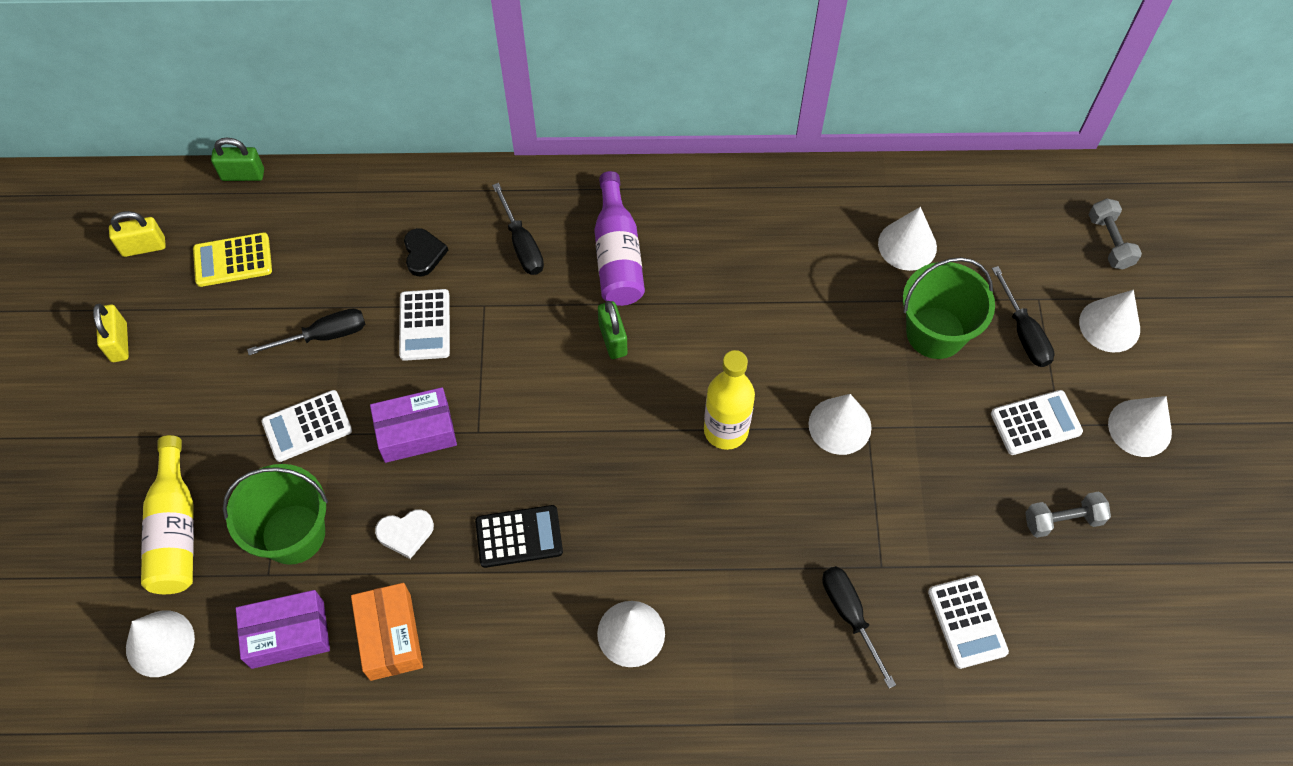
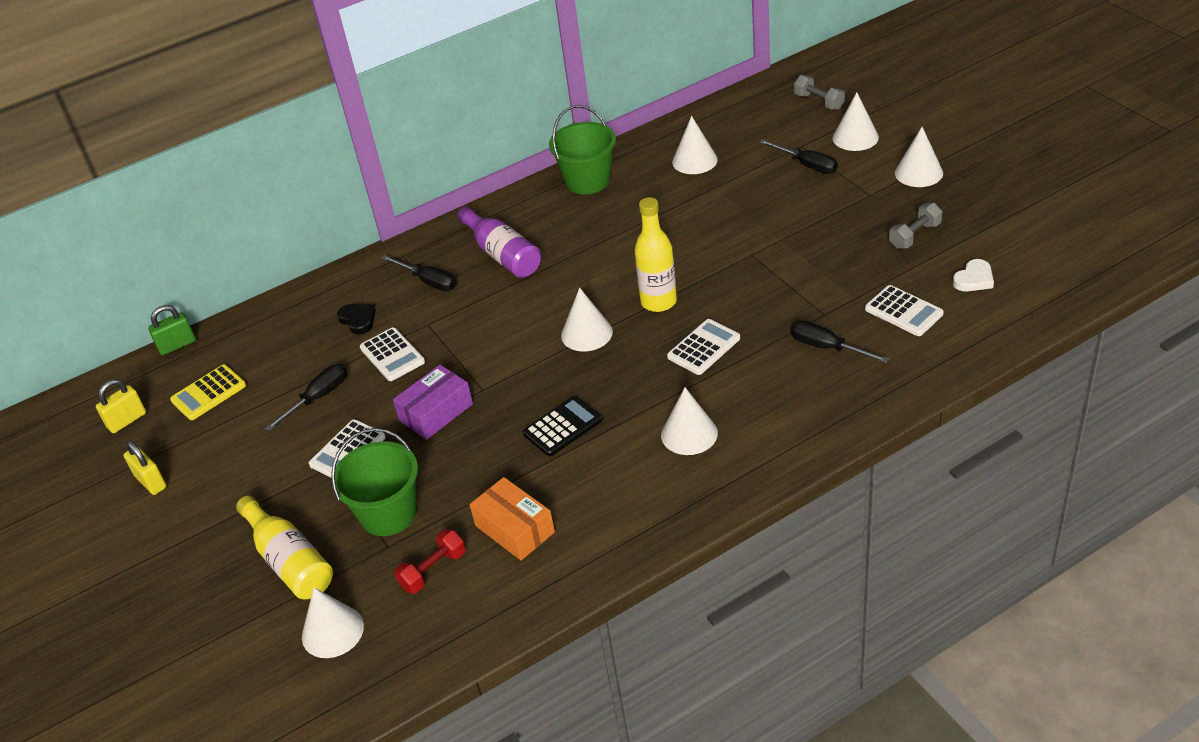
camera: 25 degrees left, 20 degrees down
purple box [236,590,330,669] -> red dumbbell [394,529,466,594]
white heart [375,509,434,559] -> white heart moved to [953,259,994,291]
green padlock [598,301,627,359] -> none
white cone [808,394,872,455] -> white cone moved to [561,288,613,351]
green bucket [903,257,995,359] -> green bucket moved to [549,105,616,194]
white calculator [991,390,1083,455] -> white calculator moved to [667,319,740,375]

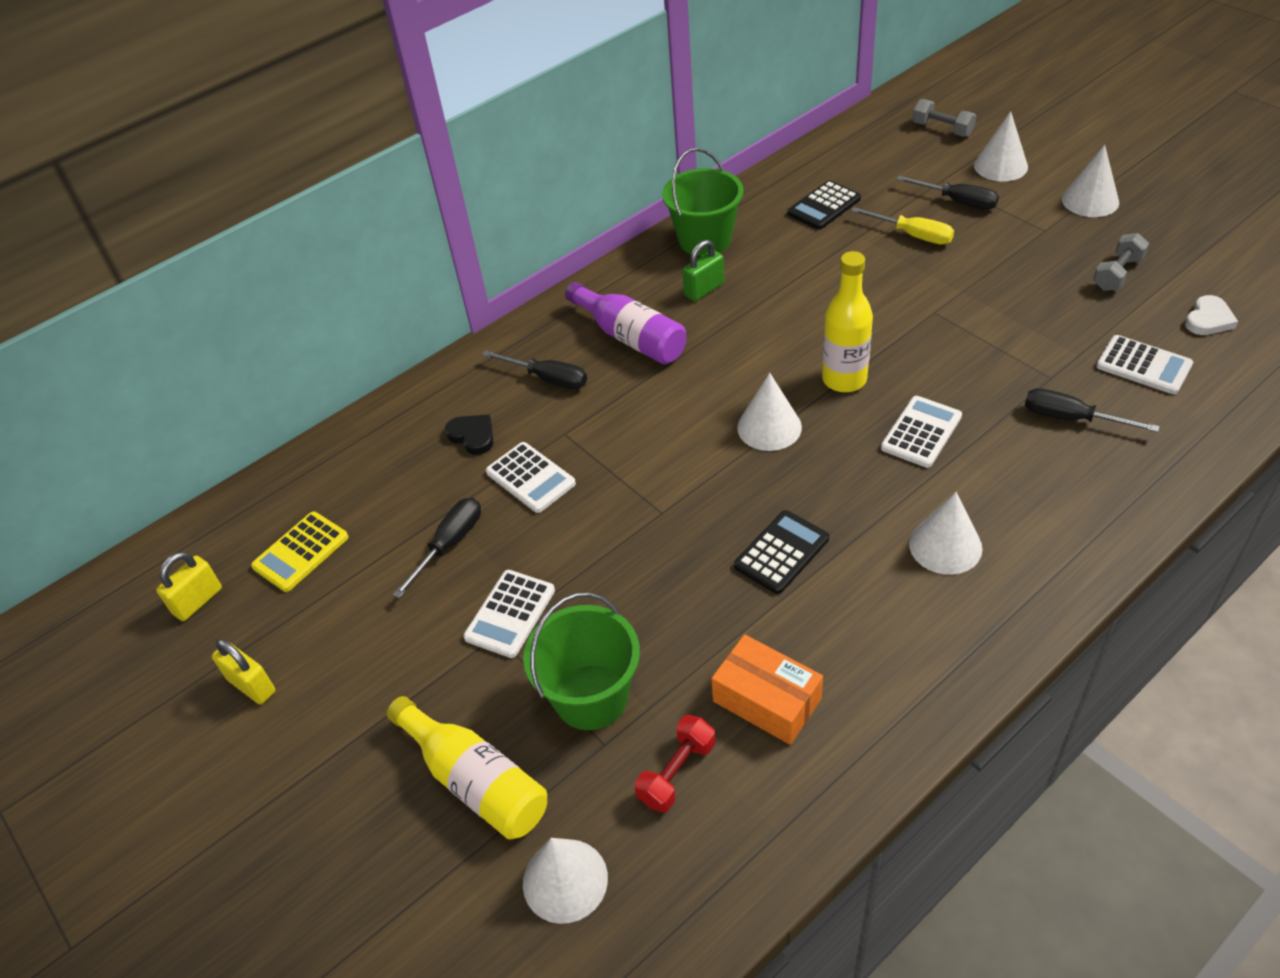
camera: 10 degrees left, 5 degrees up
green padlock [148,305,196,355] -> green padlock moved to [682,240,724,301]
purple box [393,365,473,440] -> none
white cone [672,116,718,174] -> black calculator [787,180,861,230]
none -> yellow screwdriver [851,207,954,245]

